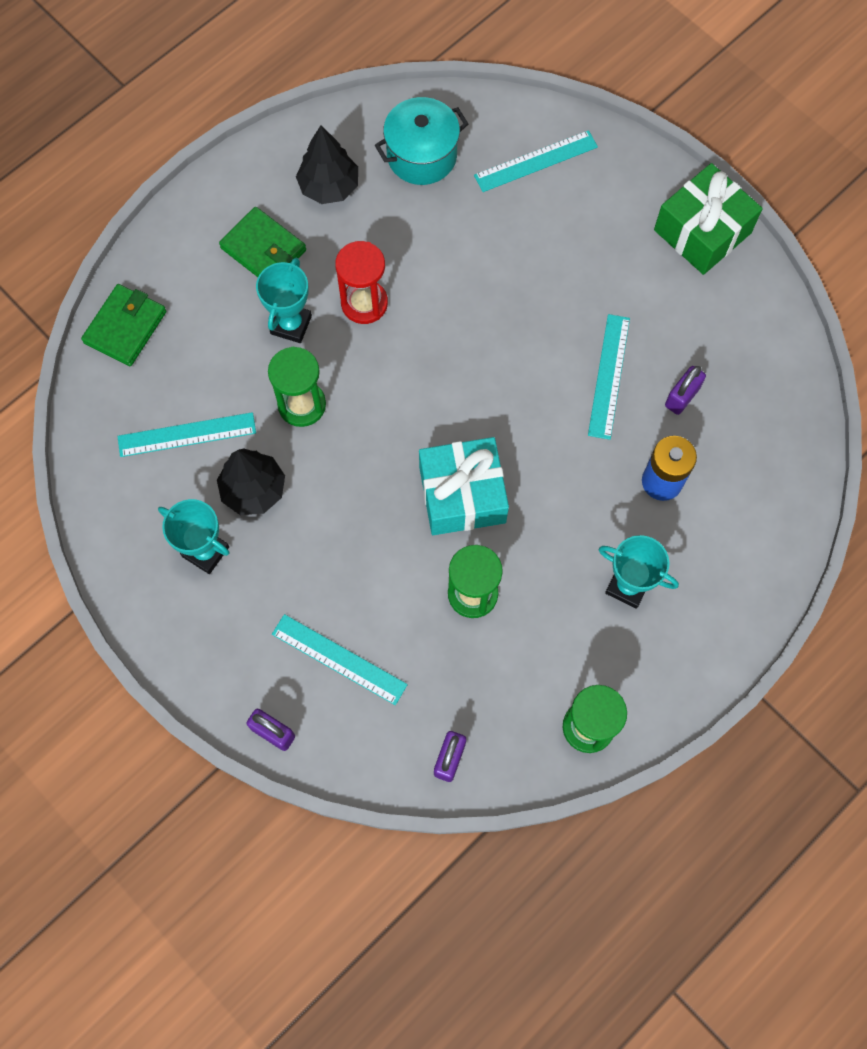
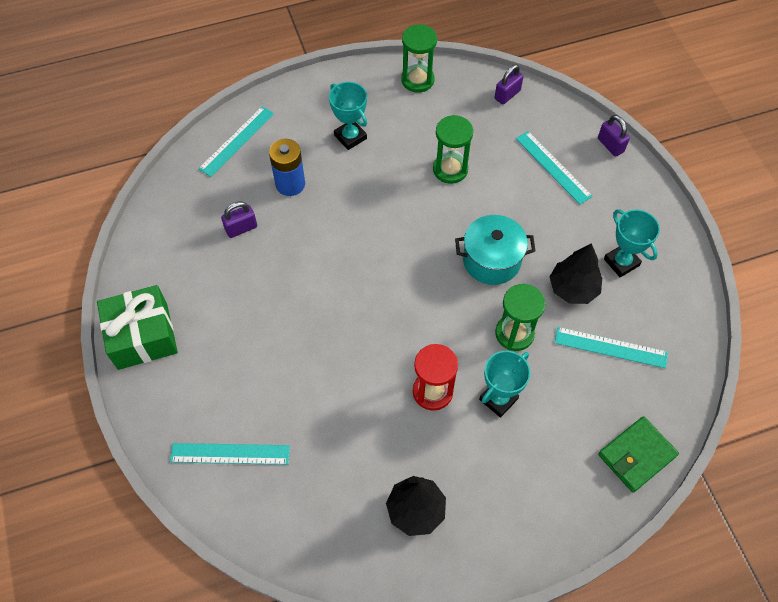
camera: 155 degrees left, 10 degrees down
green wallet [219,207,306,277] -> none
turquoise pot [375,97,468,185] -> turquoise pot moved to [455,215,536,285]
turquoise gift [419,437,509,535] -> none
turquoise ruler [588,314,630,440] -> turquoise ruler moved to [198,106,274,177]

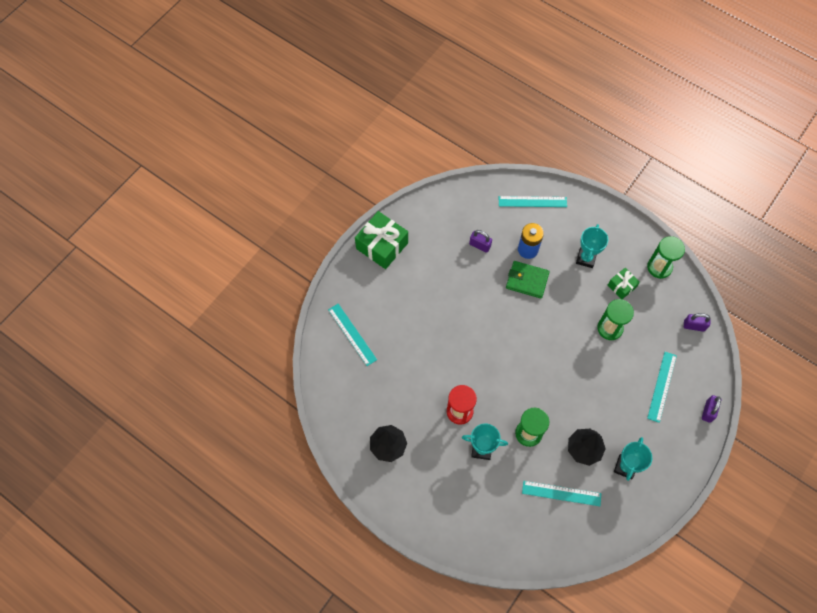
camera: 55 degrees right, 5 degrees up
turquoise pot [455,215,536,285] -> none
turquoise ruler [555,327,668,368] -> turquoise ruler turned 60 degrees counterclockwise [522,481,601,506]
green wallet [598,416,679,493] -> green wallet moved to [506,261,550,299]
none -> green gift [608,268,640,299]

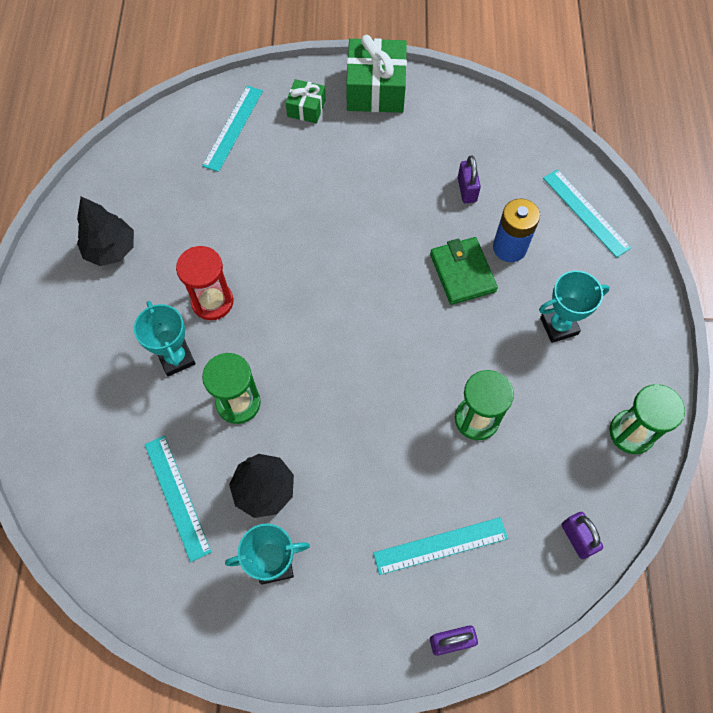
camera: 55 degrees right, 0 degrees up
green gift [608,268,640,299] -> green gift moved to [286,79,326,123]

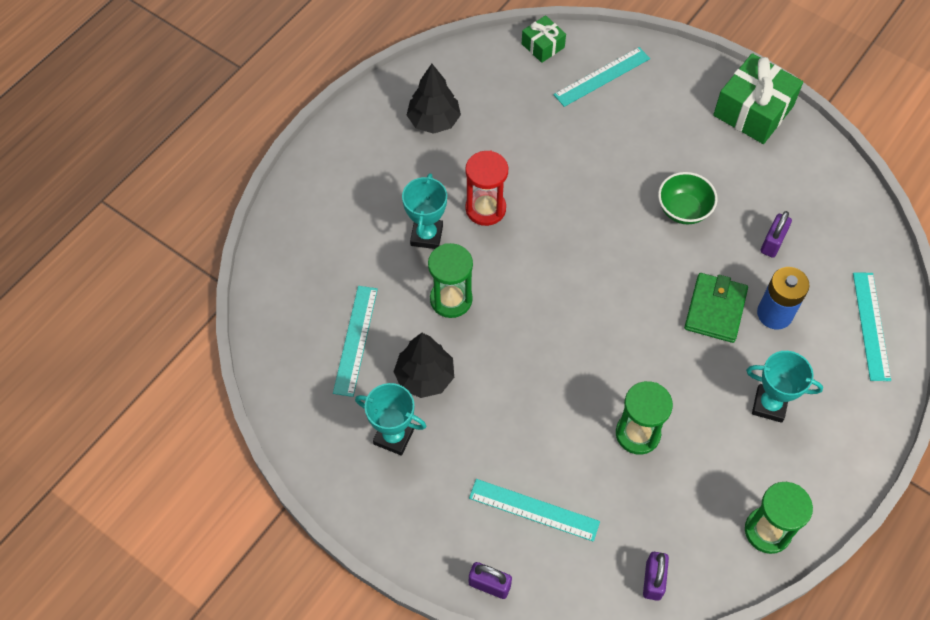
camera: 35 degrees right, 5 degrees down
green gift [286,79,326,123] -> green gift moved to [522,15,566,63]
none -> green bowl [658,172,717,224]

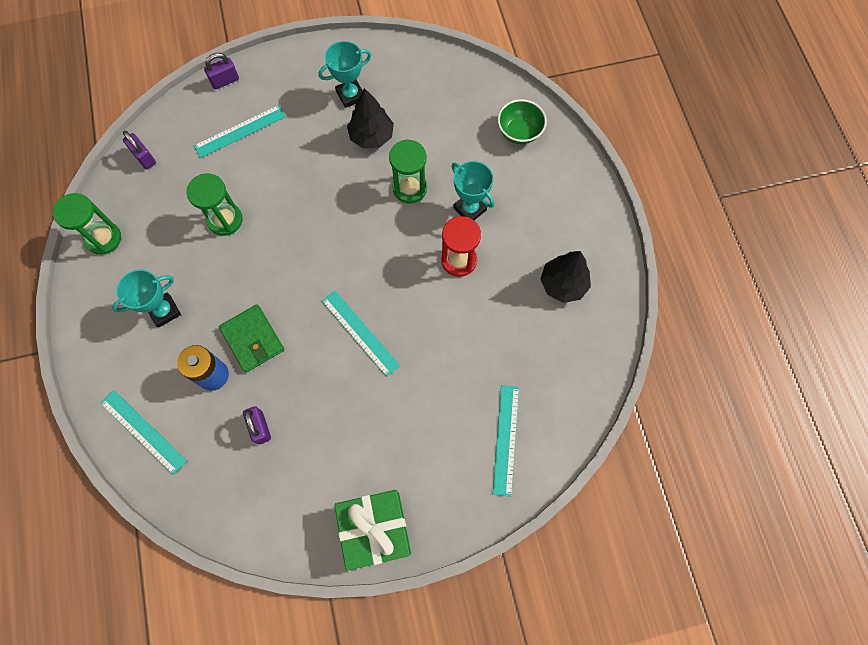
camera: 130 degrees right, 10 degrees up
turquoise ruler [333,286,378,397] -> turquoise ruler moved to [322,291,400,377]
green gift [522,15,566,63] -> none
green bowl [658,172,717,224] -> green bowl moved to [498,99,547,144]

